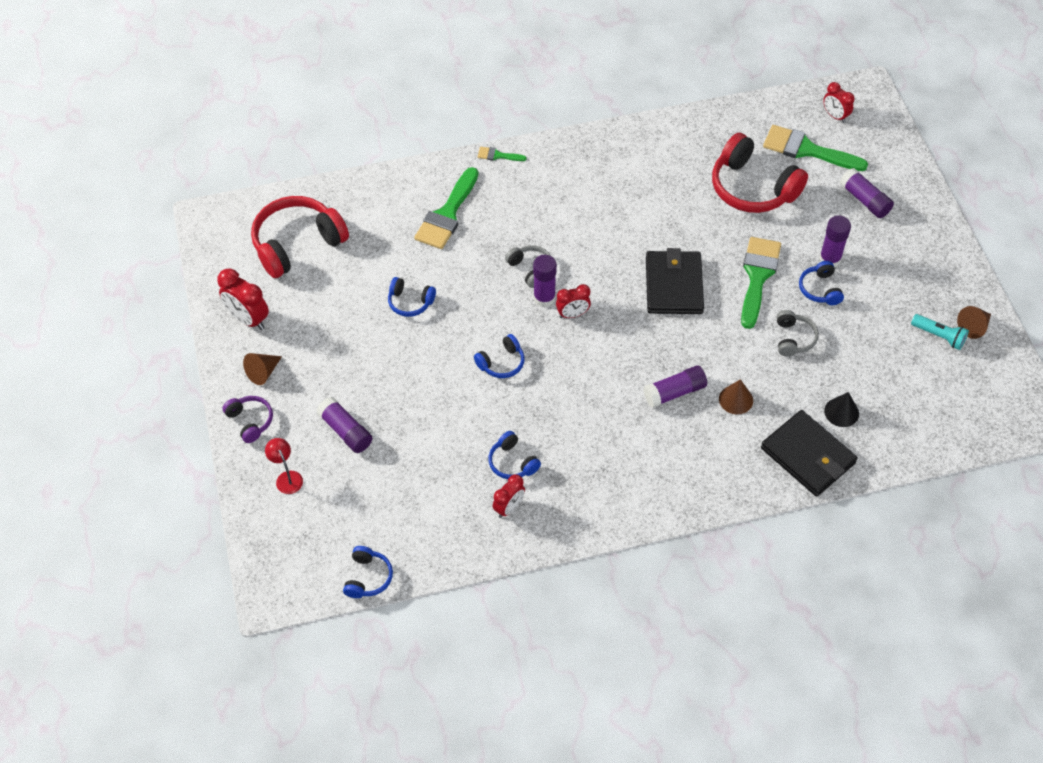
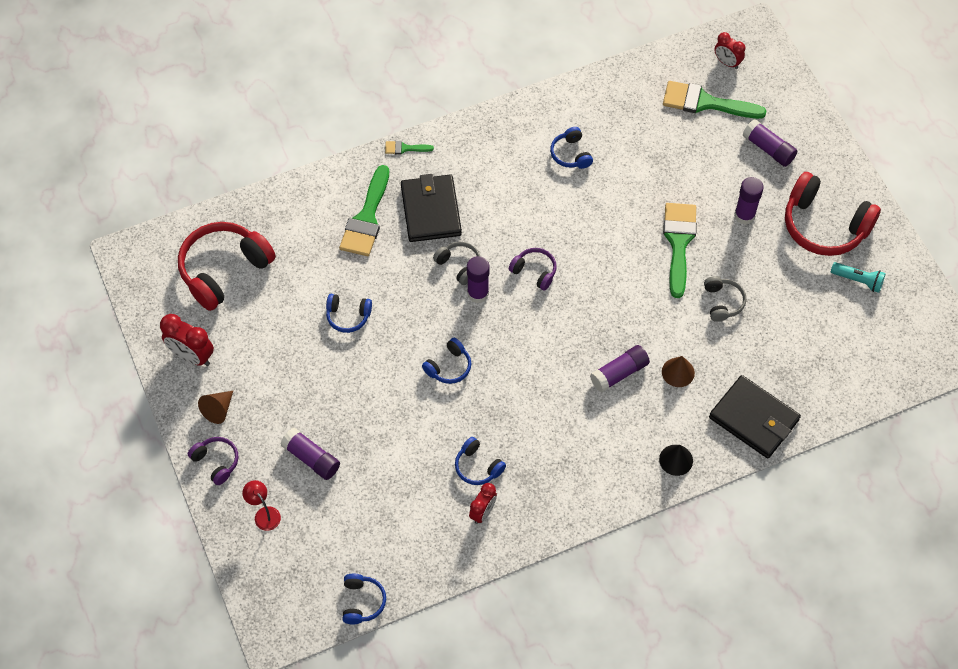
camera: 10 degrees left, 5 degrees up
red clock [556,284,591,318] -> none
black wallet [646,248,704,314] -> black wallet moved to [401,174,462,242]
red headphones [712,133,808,213] -> red headphones moved to [785,172,881,256]
blue headphones [799,261,844,305] -> blue headphones moved to [550,127,593,169]
black cone [824,392,859,427] -> black cone moved to [659,445,693,476]
brown cone [957,306,991,339] -> none
none -> purple headphones [509,248,557,290]

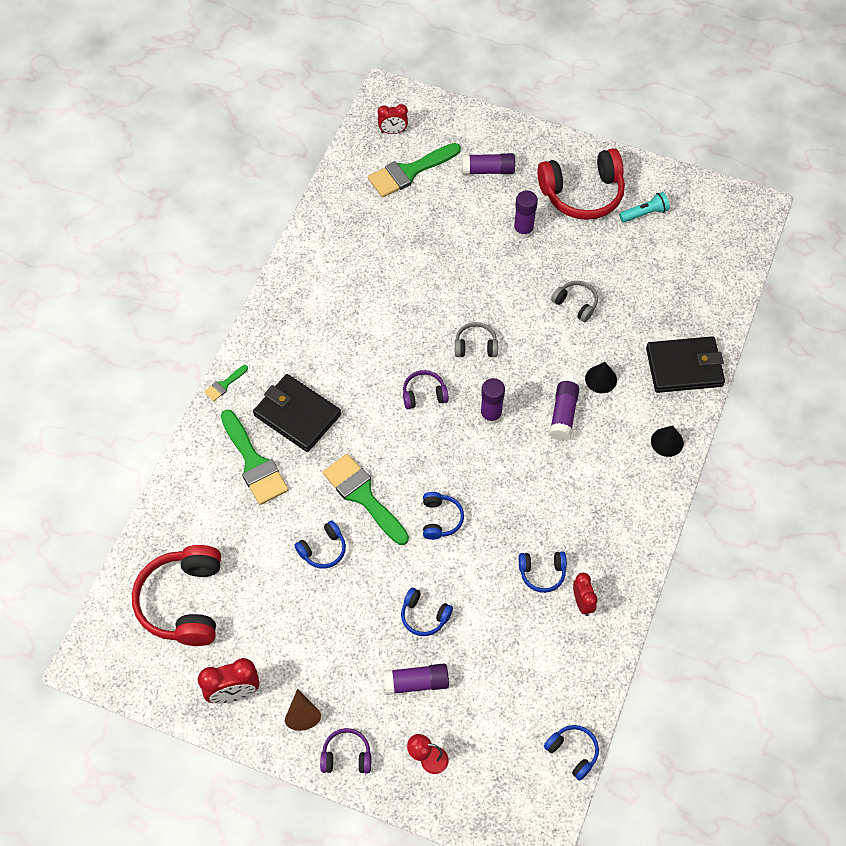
camera: 45 degrees left, 0 degrees up
grey headphones [433,242,480,285] -> grey headphones moved to [455,322,498,357]
purple glue stick [467,256,490,303] -> purple glue stick moved to [480,378,505,425]
blue headphones [550,127,593,169] -> blue headphones moved to [401,588,453,636]
brown cone [662,356,695,387] -> black cone [585,362,617,393]
green brush [663,203,697,298] -> green brush moved to [323,454,409,545]

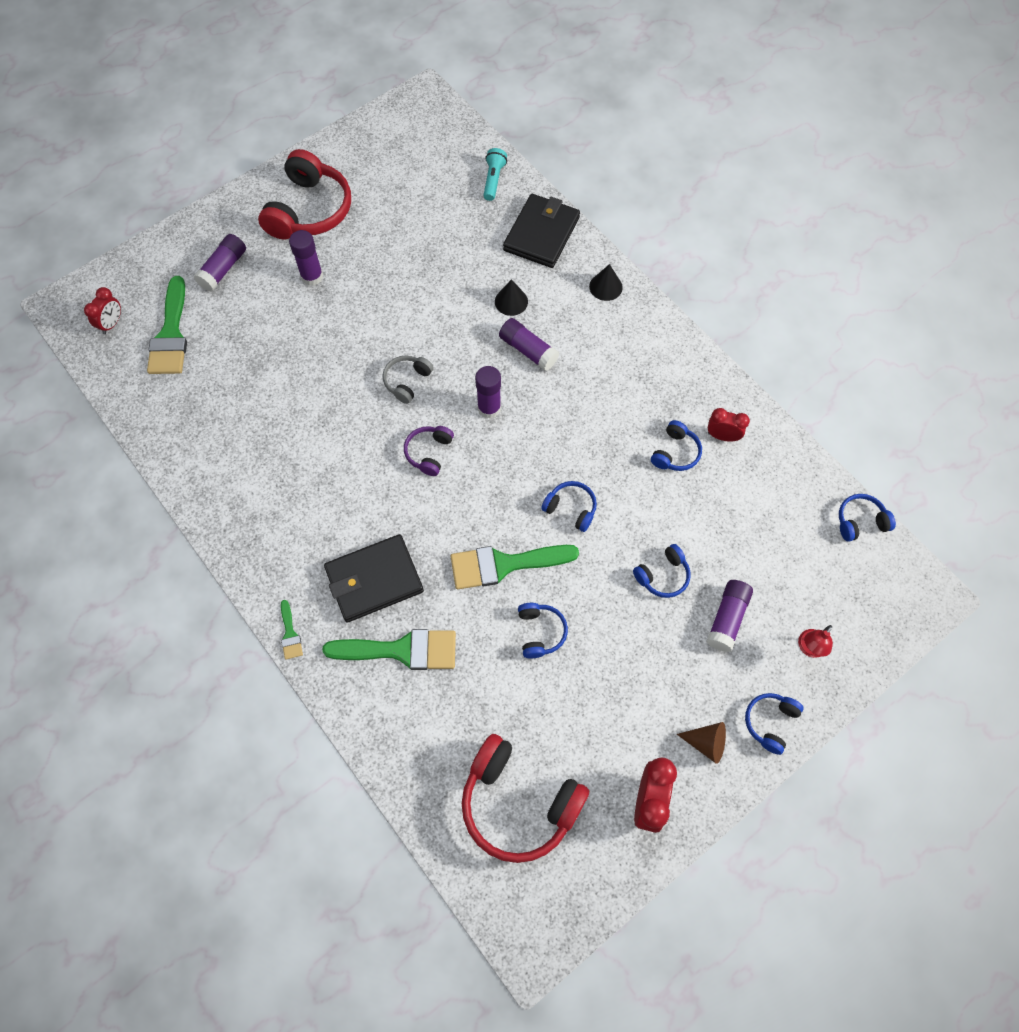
camera: 60 degrees left, 5 degrees up
purple headphones [320,728,371,774] -> blue headphones [745,693,804,755]
grey headphones [551,281,598,322] -> none
turquoise flashlight [619,192,670,223] -> turquoise flashlight moved to [483,148,507,201]

